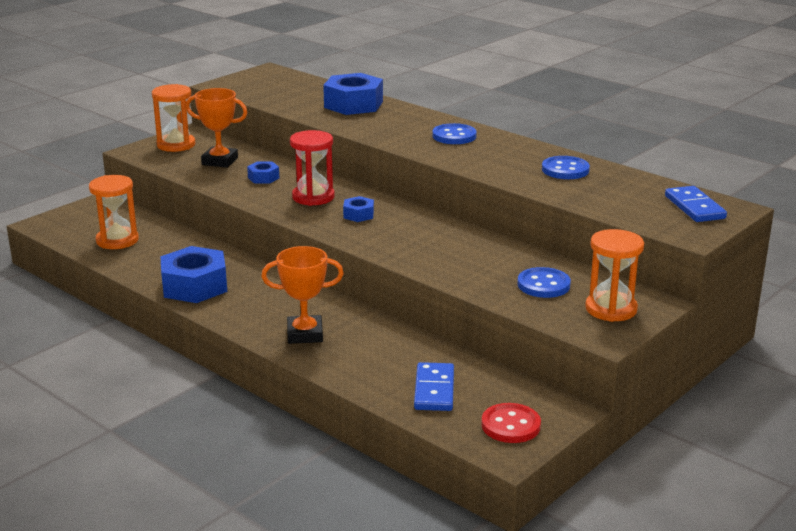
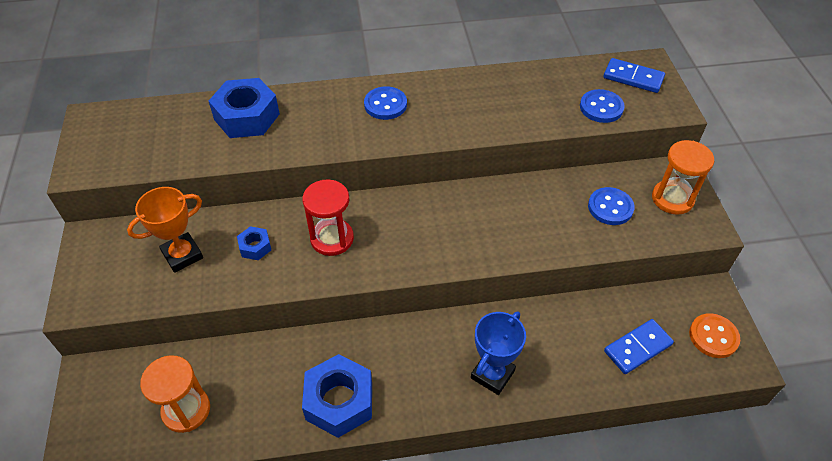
camera: 50 degrees left, 25 degrees up
orange hourglass [152,84,195,152] -> none
orange trophy [261,246,344,344] -> blue trophy [471,312,526,395]
blue nut [343,196,374,222] -> none
blue domino [414,362,454,411] -> blue domino turned 75 degrees counterclockwise [604,319,674,374]
red button [481,403,541,443] -> orange button [689,313,740,358]
blue button [542,156,590,179] -> blue button moved to [580,89,625,123]

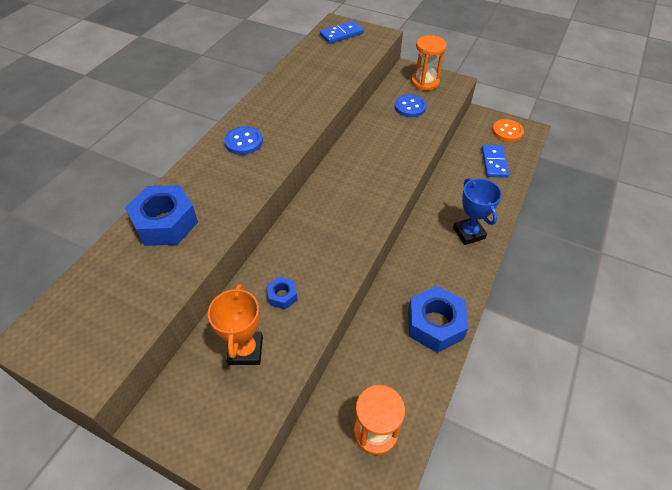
camera: 55 degrees left, 0 degrees up
red hourglass [302,180,354,256] -> none
blue button [580,89,625,123] -> none

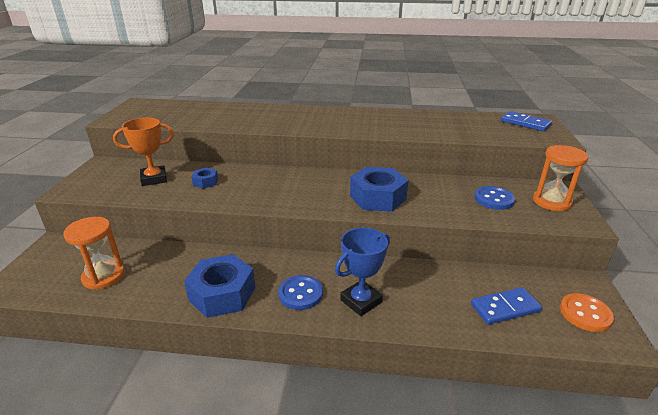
camera: 70 degrees right, 20 degrees down
blue nut [125,185,198,246] -> blue nut moved to [350,167,408,212]
blue button [224,126,263,155] -> blue button moved to [278,275,323,310]

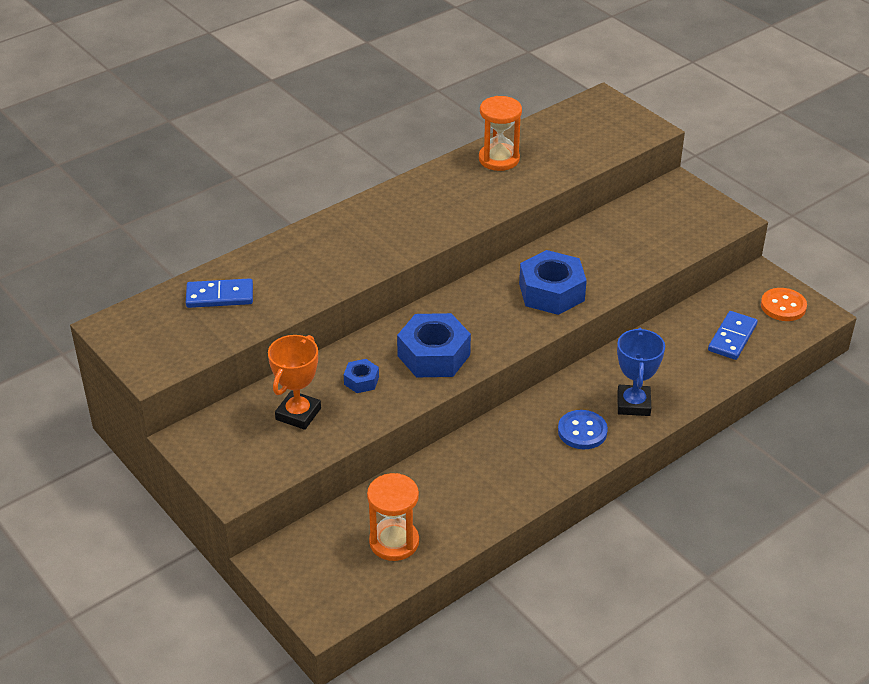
camera: 45 degrees left, 10 degrees up
blue nut [184,254,255,318] -> blue nut moved to [397,313,471,377]
blue button [474,186,515,210] -> none
blue domino [501,111,552,131] -> blue domino moved to [186,278,253,308]
orange hourglass [533,145,588,211] -> orange hourglass moved to [479,96,522,171]

